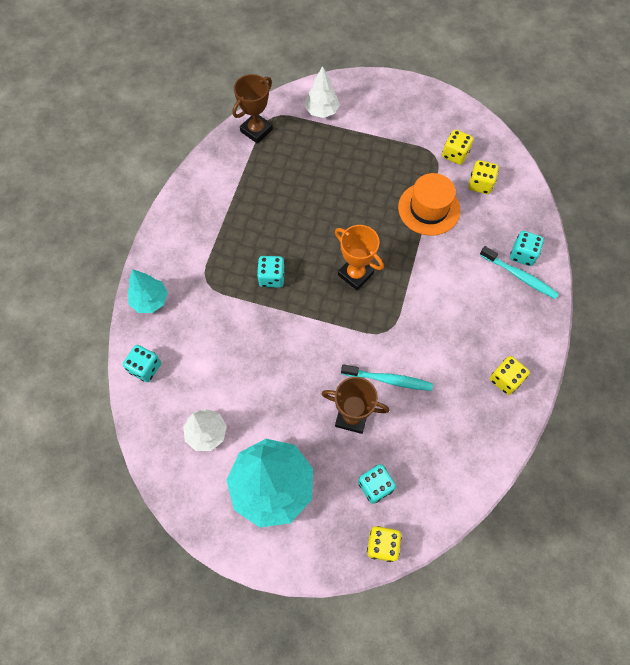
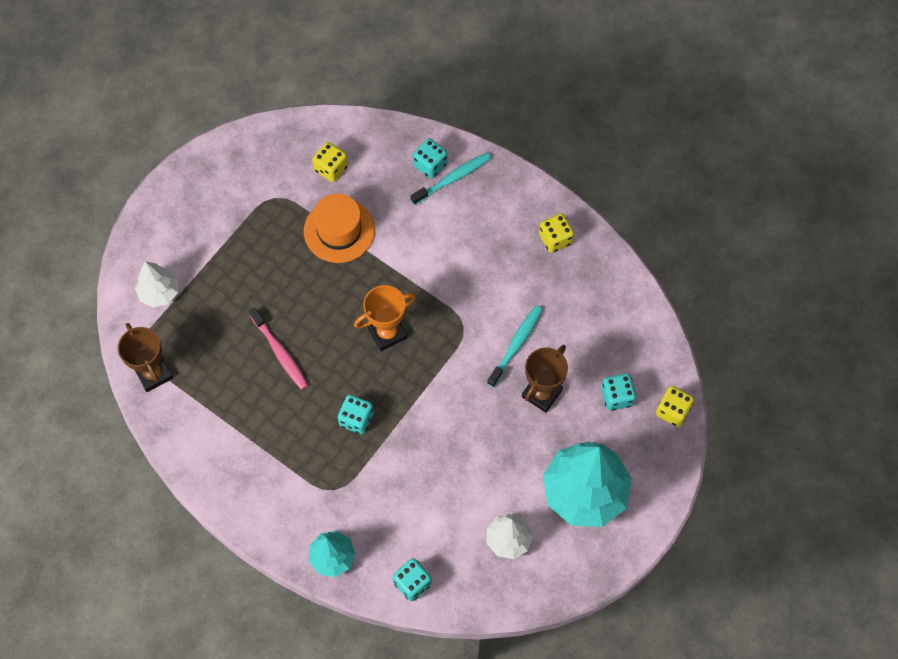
camera: 70 degrees left, 0 degrees up
yellow dice [442,129,474,165] -> none
none -> pink toothbrush [249,308,308,390]

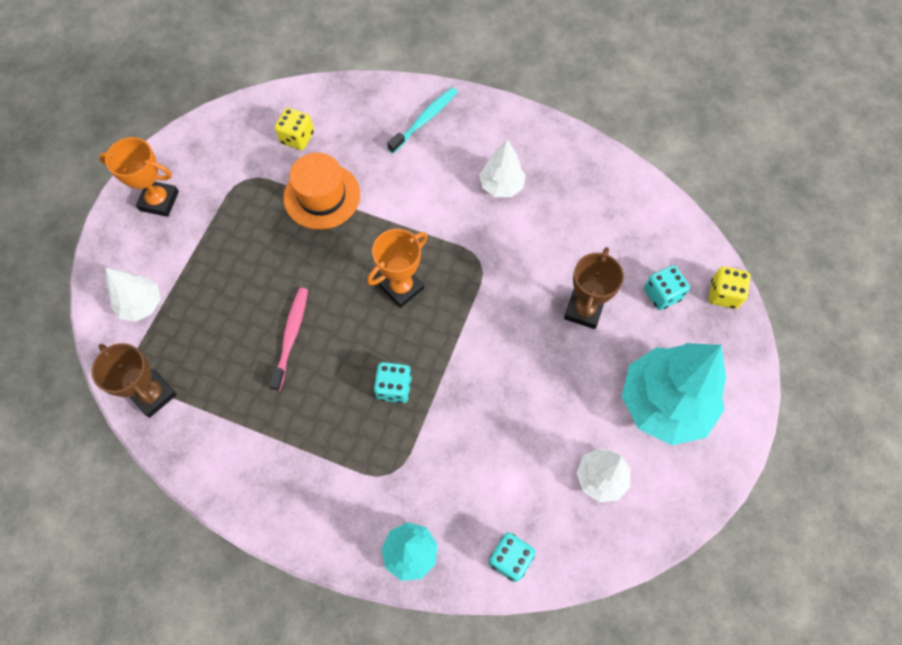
camera: 15 degrees left, 0 degrees up
pink toothbrush [249,308,308,390] -> pink toothbrush turned 120 degrees counterclockwise [269,288,308,391]
turquoise dice [413,138,448,179] -> none
turquoise toothbrush [487,305,543,387] -> none
yellow dice [539,213,574,253] -> none
none -> orange trophy [99,137,179,217]
none -> white tree [479,139,526,197]

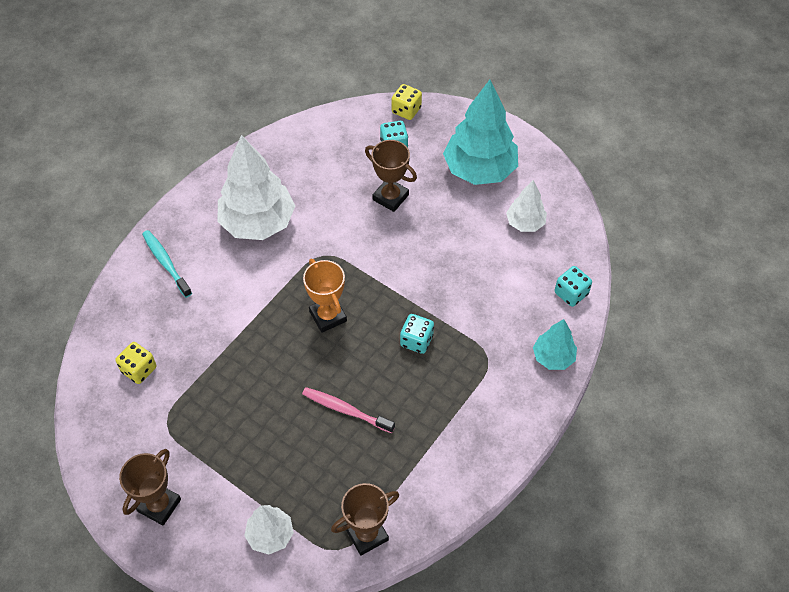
camera: 75 degrees left, 10 degrees down
orange trophy [99,137,179,217] -> brown trophy [119,449,181,526]
orange hat [284,153,360,230] -> none
white tree [479,139,526,197] -> white tree [218,135,295,240], size x1.91

